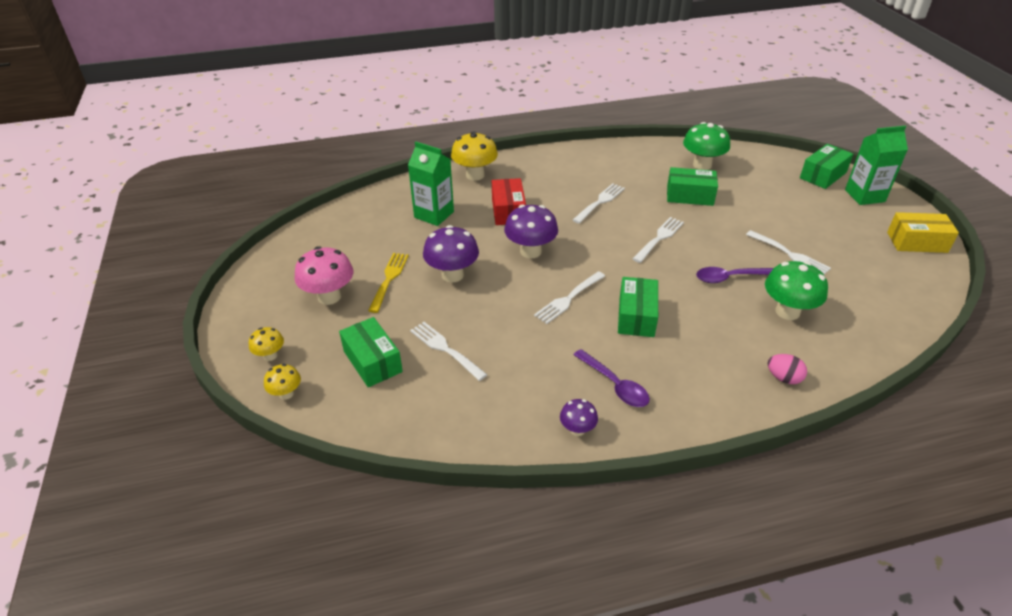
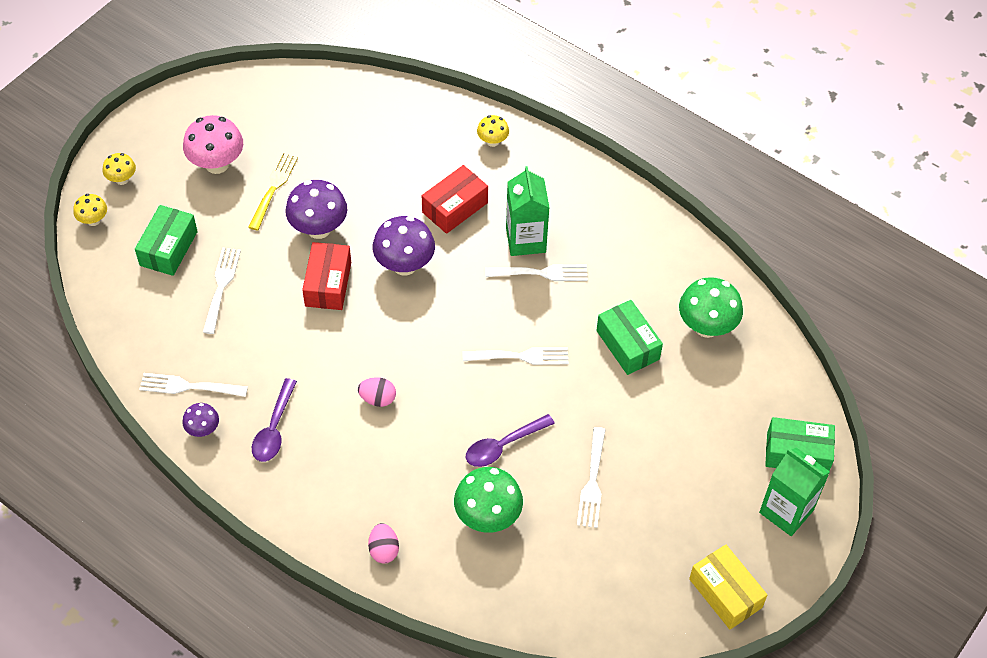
camera: 50 degrees right, 15 degrees up
yellow fork [368,253,409,313] -> yellow fork turned 45 degrees counterclockwise [248,152,298,231]
green carton [408,142,454,226] -> green carton moved to [506,166,549,256]
yellow mushroom [451,131,498,181] -> yellow mushroom [477,115,509,147], size x0.55
white fork [534,271,605,324] -> white fork moved to [139,373,248,397]
green box [618,277,658,337] -> pink egg [358,377,396,407]
purple spoon [696,267,774,283] -> purple spoon turned 75 degrees counterclockwise [466,414,555,467]
none -> red box [302,242,351,310]

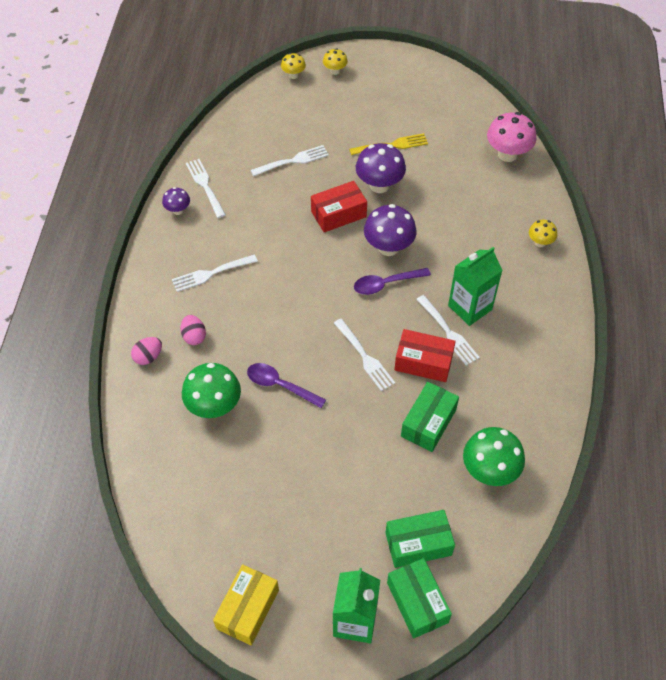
camera: 60 degrees right, 0 degrees up
green box [135,205,198,276] -> green box moved to [385,510,455,568]
pink mushroom [183,115,243,174] -> pink mushroom moved to [487,112,536,162]
purple spoon [252,378,297,462] -> purple spoon moved to [354,268,431,295]
pink egg [358,377,396,407] -> pink egg moved to [180,315,206,345]
red box [422,165,488,234] -> red box moved to [394,329,456,382]
white fork [577,427,606,528] -> white fork moved to [172,254,258,292]

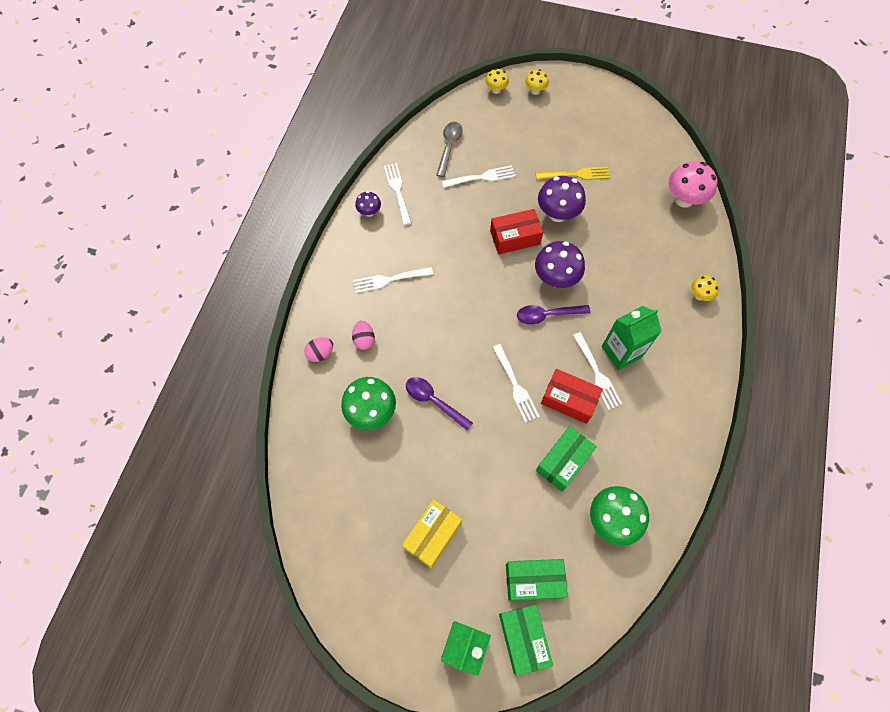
camera: 10 degrees right, 10 degrees up
yellow box [213,564,279,646] -> yellow box moved to [402,499,462,568]
none -> grey spoon [436,122,463,177]

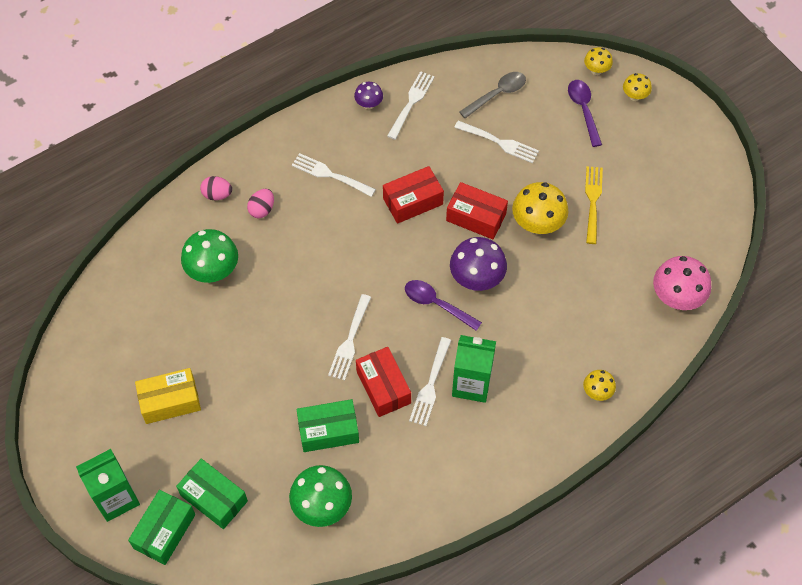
camera: 40 degrees right, 5 degrees down
purple spoon [406,377,473,431] -> purple spoon moved to [568,80,602,147]
yellow fork [536,167,610,180] -> yellow fork turned 120 degrees counterclockwise [585,166,603,244]
purple mushroom [538,176,586,222] -> yellow mushroom [512,182,568,234]
none -> red box [383,166,444,224]

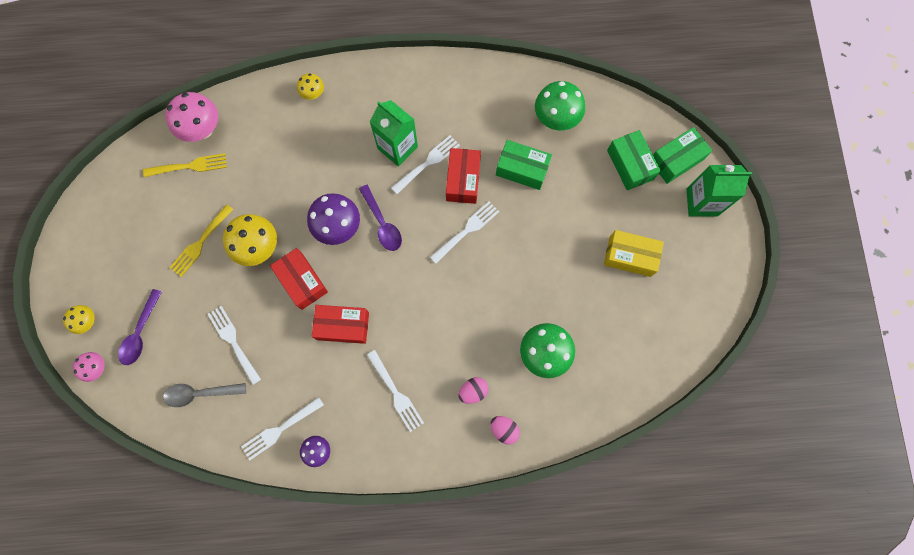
camera: 150 degrees left, 15 degrees up
yellow mushroom [584,47,613,75] -> pink mushroom [73,352,105,382]
none -> yellow fork [143,153,227,177]

